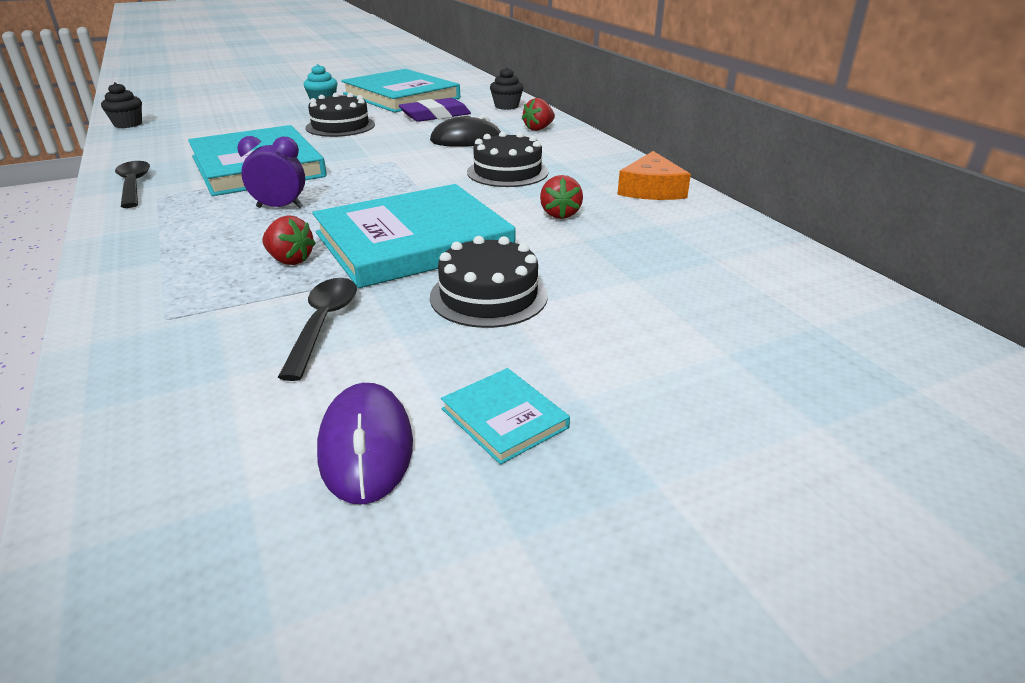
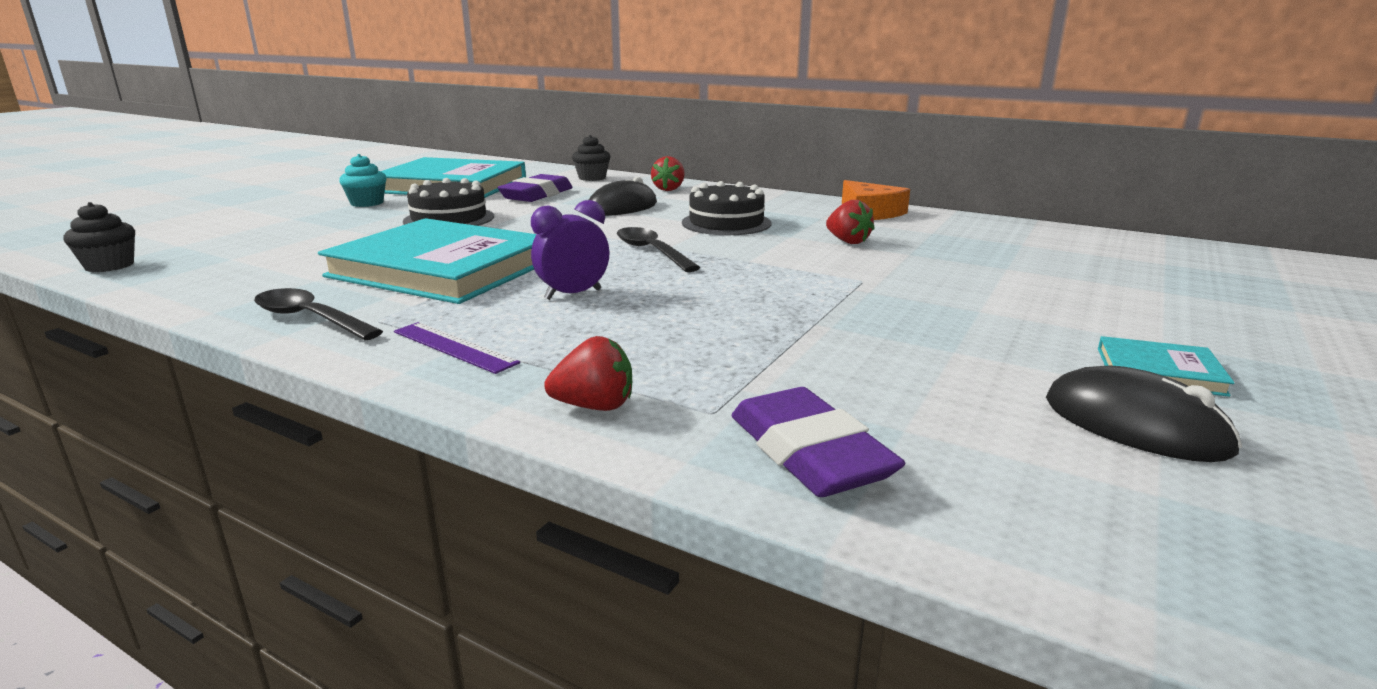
camera: 35 degrees left, 10 degrees down
red strawberry [262,215,316,265] -> red strawberry moved to [544,336,632,411]
black spoon [278,278,357,381] -> black spoon moved to [617,227,700,272]
turquoise book [312,184,515,288] -> none
purple mouse [317,383,413,504] -> black mouse [1046,366,1242,462]
black cake [430,236,548,328] -> none
none -> purple ruler [394,322,520,374]
none -> purple eraser [732,387,905,497]

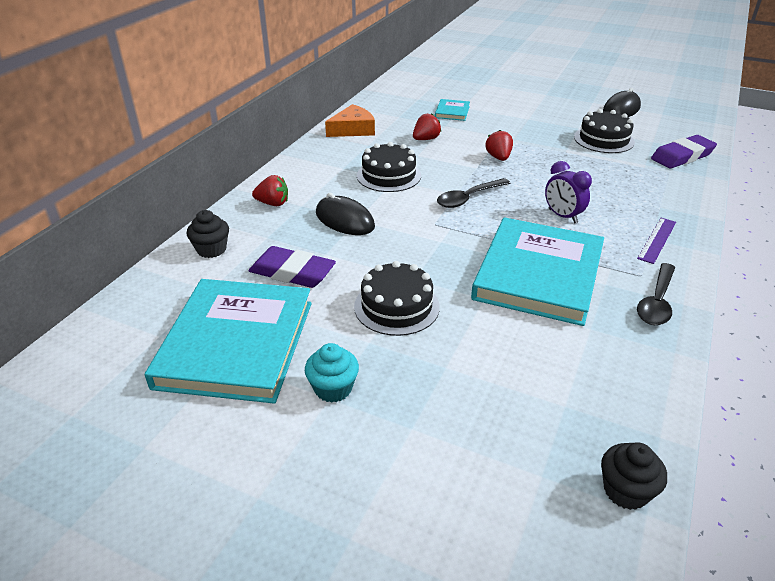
camera: 95 degrees left, 15 degrees up
red strawberry [544,336,632,411] -> red strawberry moved to [485,130,513,161]
turquoise book [1098,336,1235,397] -> turquoise book moved to [435,99,470,121]
none -> black cake [574,109,635,153]

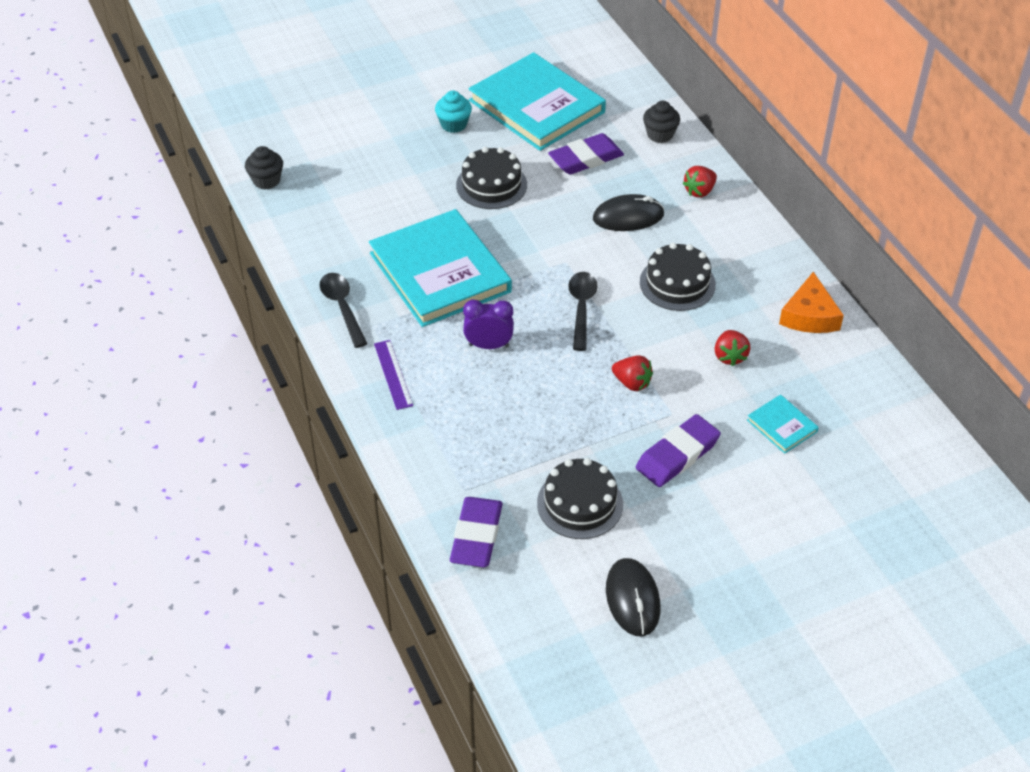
camera: 130 degrees right, 10 degrees up
none -> purple eraser [636,414,721,487]

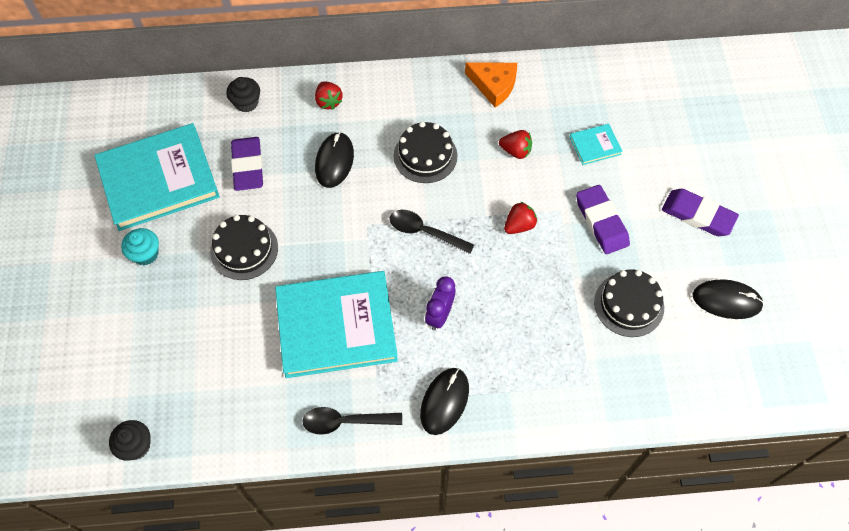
camera: 70 degrees left, 15 degrees up
purple ruler [374,340,413,410] -> black mouse [420,368,469,435]
purple eraser [450,497,503,567] -> purple eraser moved to [662,189,739,236]

